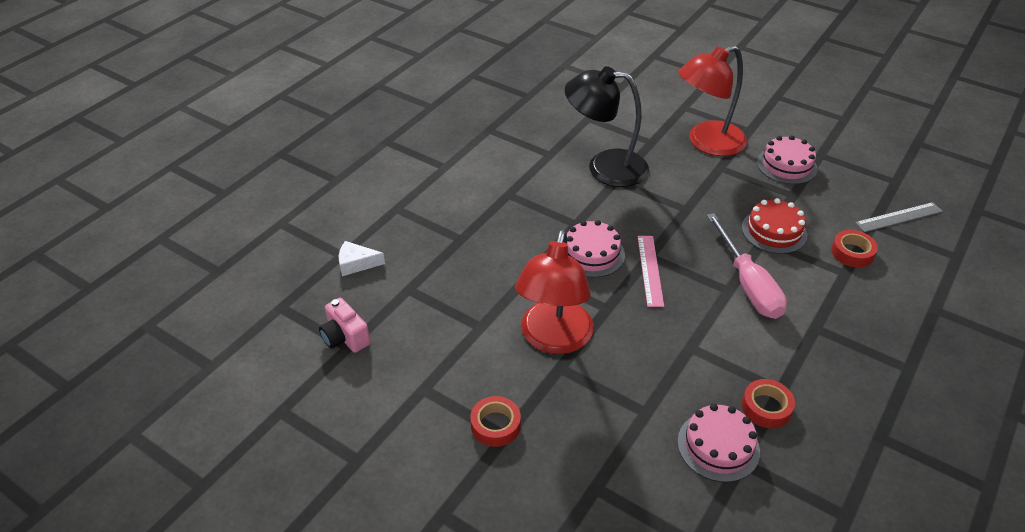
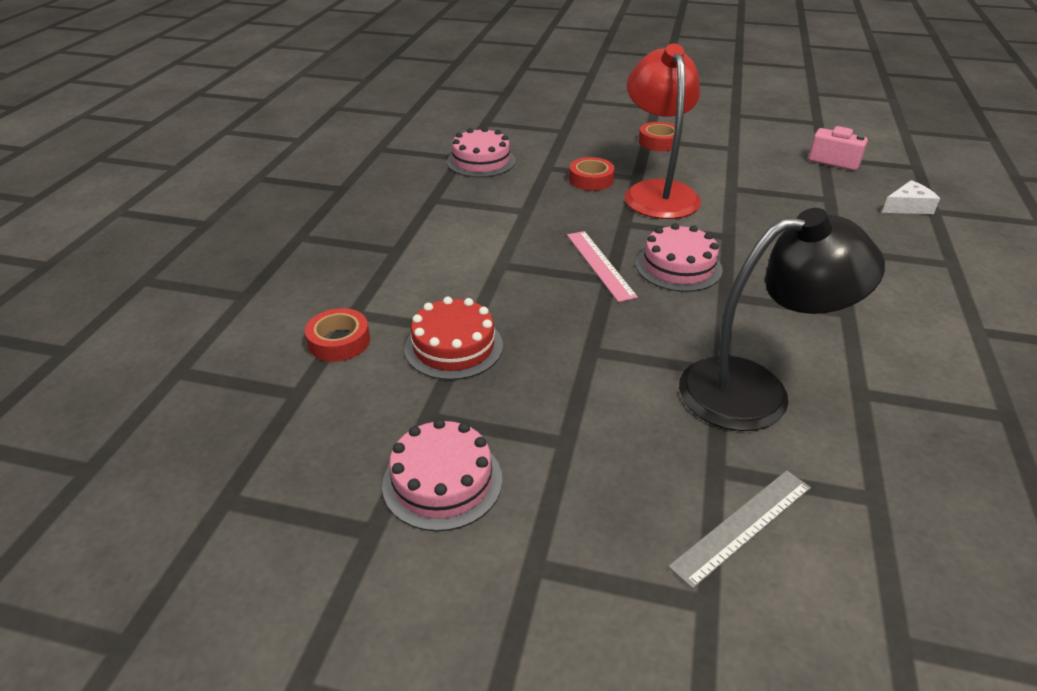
camera: 160 degrees right, 5 degrees down
red lamp [678,45,747,156] -> none
pink screwdriver [707,213,787,319] -> none
red tape [742,379,795,428] -> red tape moved to [569,157,615,191]
grey ruler [855,202,943,232] -> grey ruler moved to [668,470,811,589]

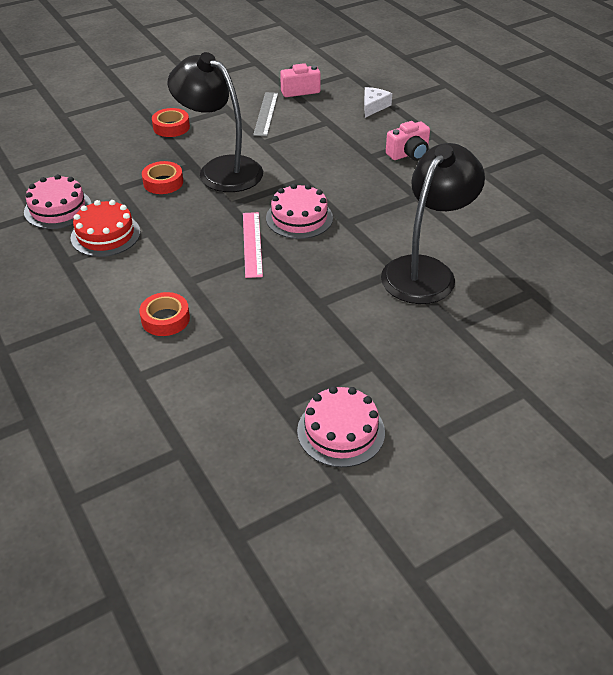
camera: 45 degrees left, 5 degrees up
red tape [305,308,370,362] -> red tape moved to [139,292,190,336]
red cake [405,296,503,380] -> red cake moved to [70,200,140,257]
pink ruler [567,231,638,302] -> pink ruler turned 60 degrees clockwise [243,212,263,278]
red lamp [625,44,701,219] -> black lamp [168,52,263,192]
grey ruler [668,470,811,589] -> grey ruler moved to [253,92,278,136]
none -> pink camera [386,121,430,161]

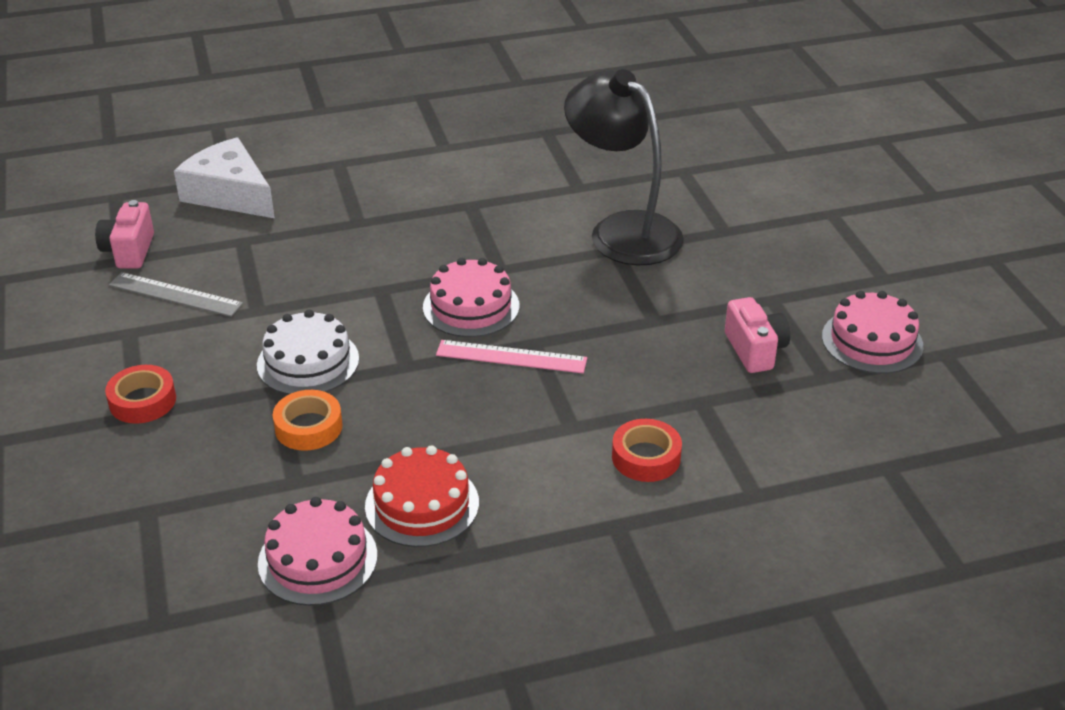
camera: 75 degrees left, 5 degrees down
red tape [142,161,183,194] -> orange tape [273,390,343,451]
black lamp [168,52,263,192] -> white cake [257,310,359,395]
white cheese [364,87,392,118] -> white cheese [174,137,275,218], size x1.80
pink camera [386,121,430,161] -> pink camera moved to [725,297,790,373]

